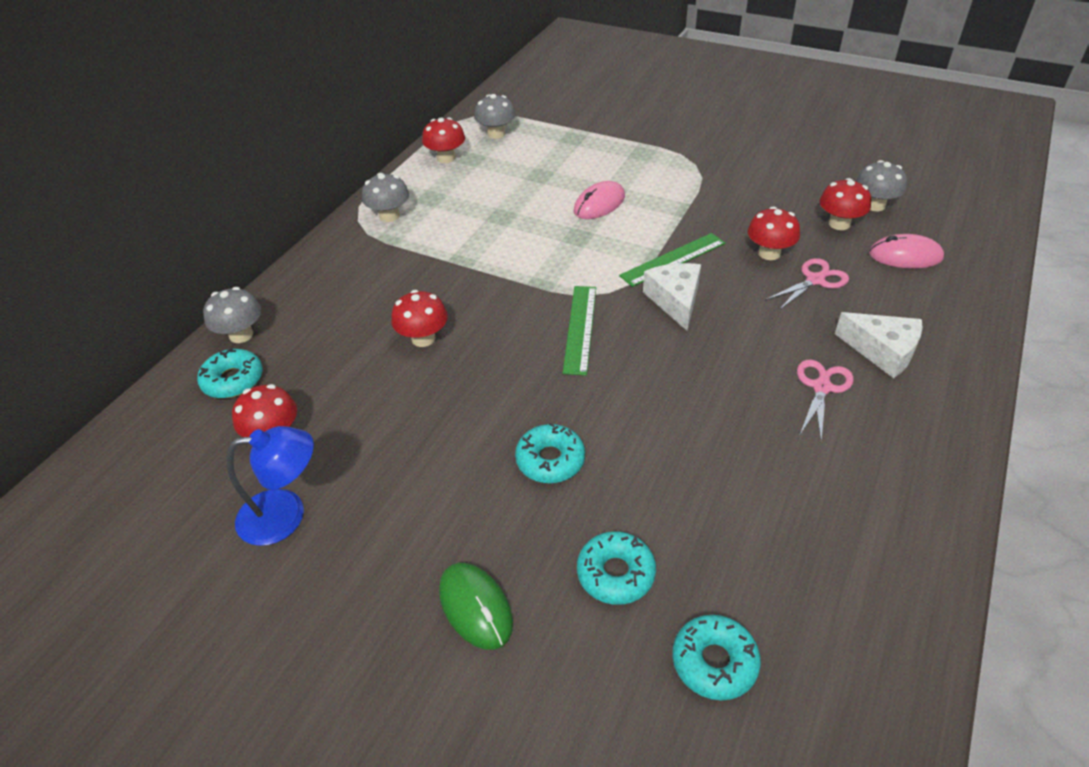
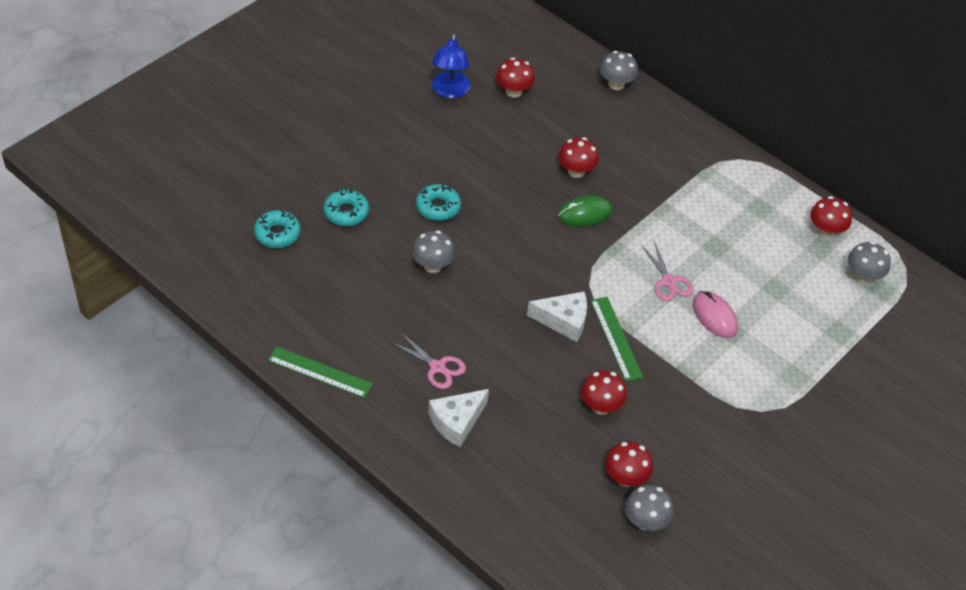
camera: 100 degrees right, 5 degrees up
turquoise donut [197,348,263,398] -> none
grey mushroom [362,173,409,222] -> grey mushroom moved to [412,230,455,273]
green mouse [439,563,513,650] -> green mouse moved to [557,196,613,226]
green ruler [563,286,596,375] -> green ruler moved to [268,346,373,398]
pink scissors [765,258,849,310] -> pink scissors moved to [641,241,694,301]
pink mouse [869,234,944,268] -> none

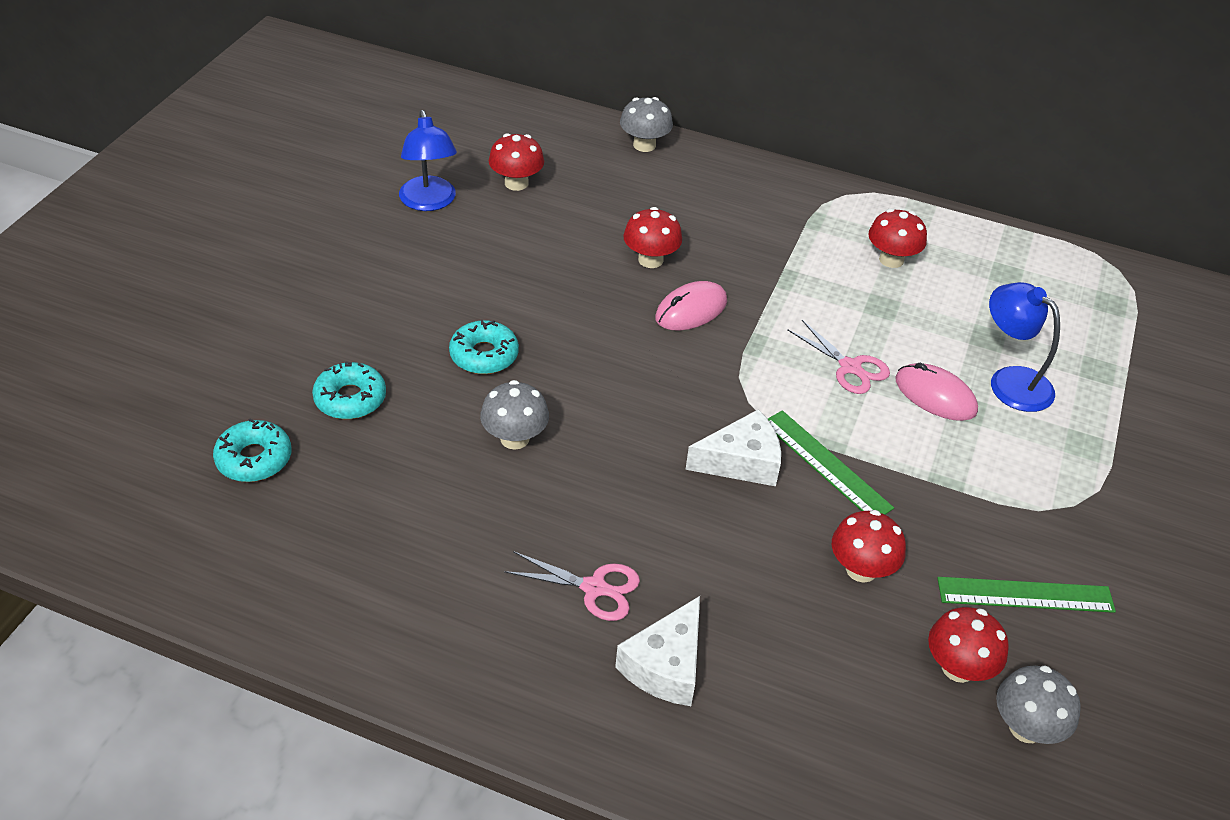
camera: 20 degrees left, 5 degrees down
green ruler [268,346,373,398] -> green ruler moved to [937,577,1116,613]
green mouse [557,196,613,226] -> pink mouse [655,281,727,331]
red mushroom [810,196,852,238] -> red mushroom moved to [868,209,927,268]
grey mushroom [848,241,891,284] -> none
none -> blue lamp [989,282,1060,412]

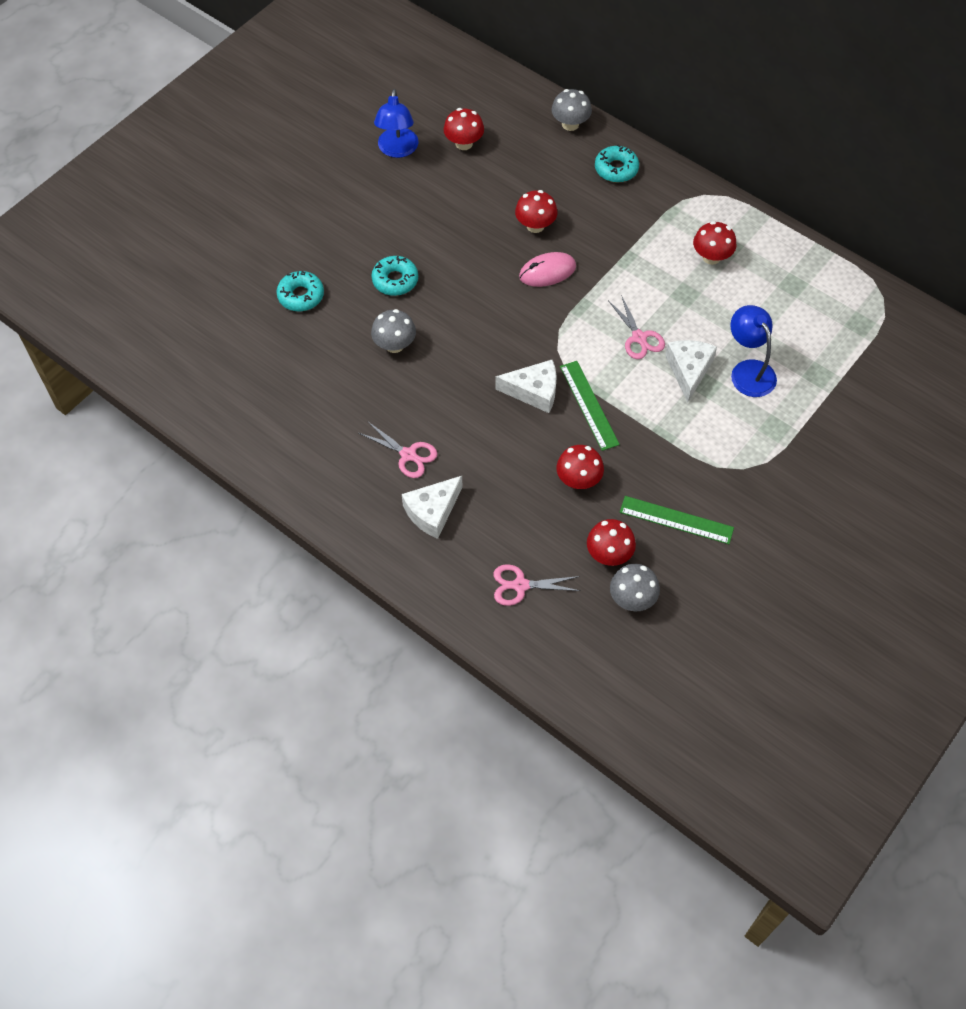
camera: 20 degrees right, 15 degrees up
turquoise donut [213,418,291,482] -> turquoise donut moved to [595,144,639,183]
pink mouse [895,363,978,421] -> white cheese [665,340,717,402]
none -> pink scissors [493,564,580,606]

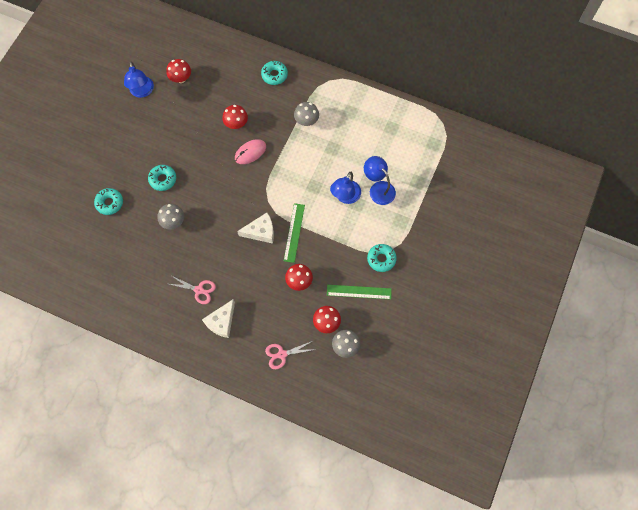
camera: 15 degrees left, 10 degrees up
grey mushroom [551,89,592,131] -> grey mushroom moved to [294,102,319,126]
green ruler [560,361,620,451] -> green ruler turned 45 degrees clockwise [284,203,305,263]
pink scissors [608,295,665,359] -> none
white cheese [665,340,717,402] -> blue lamp [330,172,361,204]
red mushroom [693,221,736,265] -> none
none -> turquoise donut [367,244,397,272]

